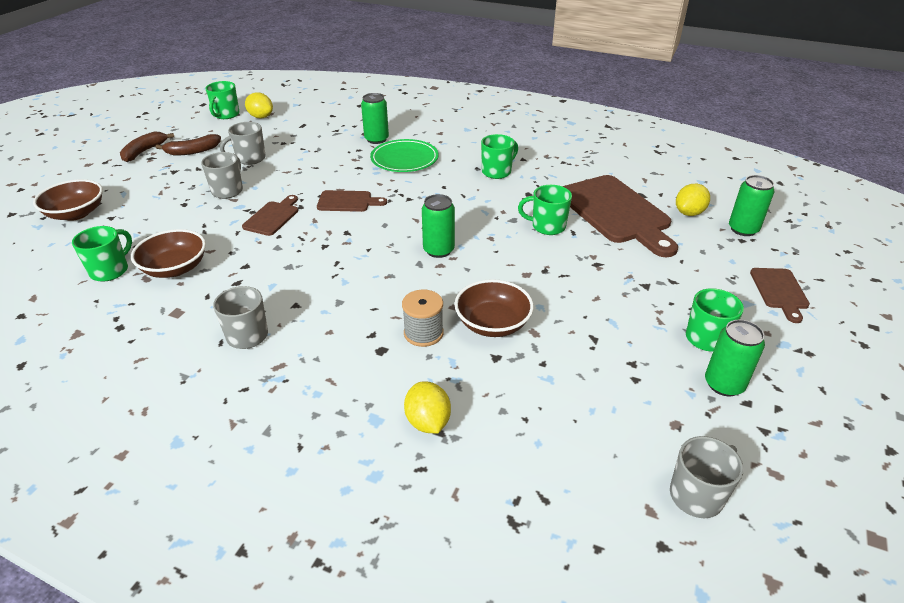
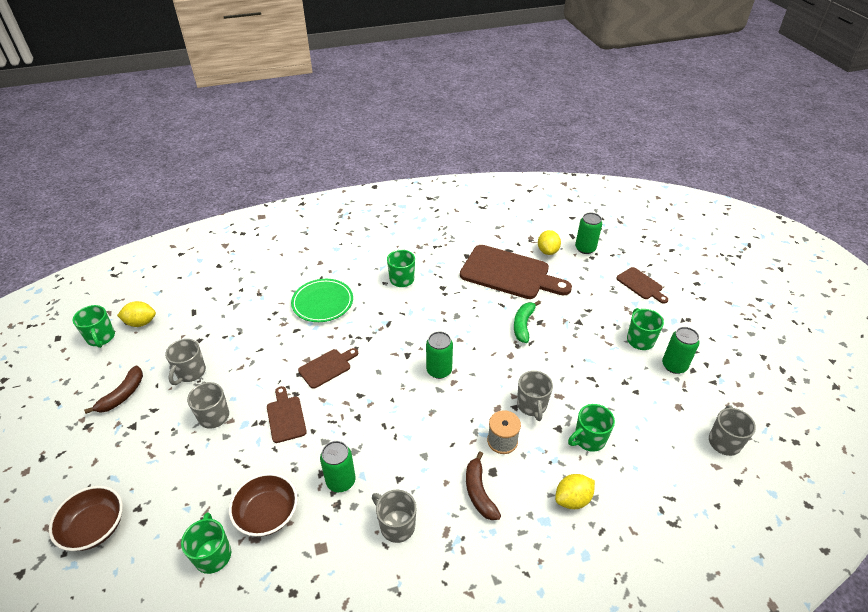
camera: 40 degrees left, 5 degrees up
brown banana [120,131,174,162] -> brown banana moved to [466,452,501,520]
green can [361,93,389,144] -> green can moved to [320,441,356,492]
yellow lemon [404,381,451,434] -> yellow lemon turned 60 degrees counterclockwise [555,474,595,509]
brown bowl [454,279,534,337] -> grey mug [517,371,553,421]
green mug [518,185,572,235] -> green mug moved to [568,404,615,452]
none -> green banana [514,301,541,343]

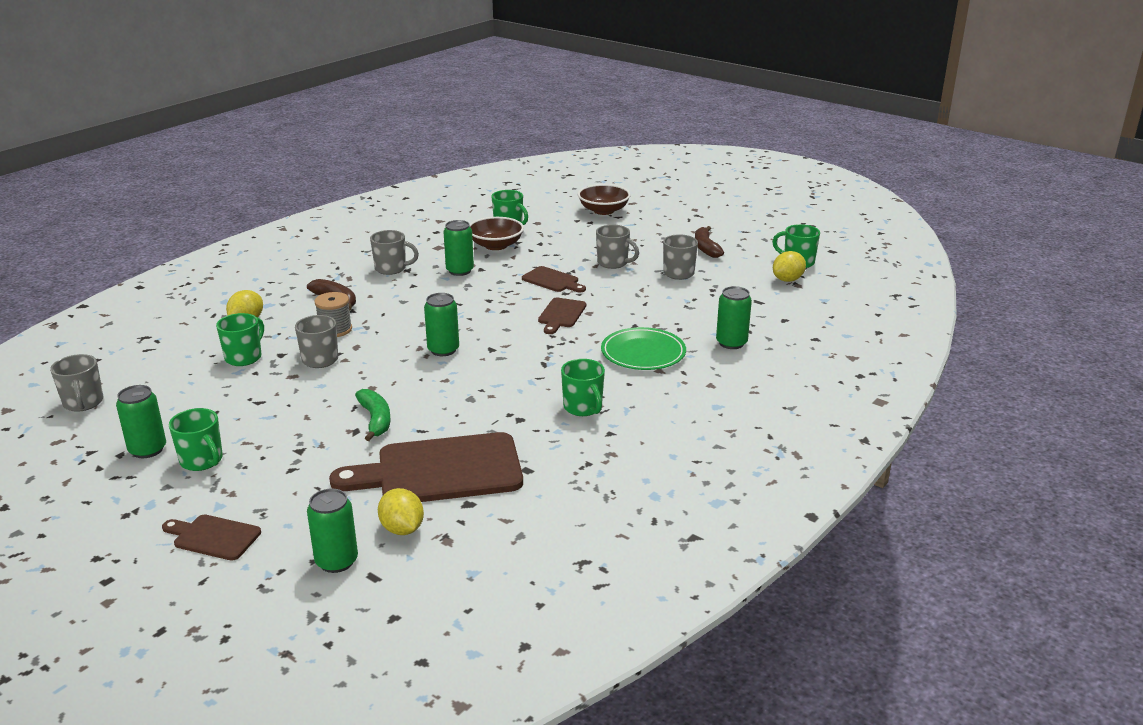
camera: 145 degrees right, 15 degrees down
none -> green can [716,286,752,349]

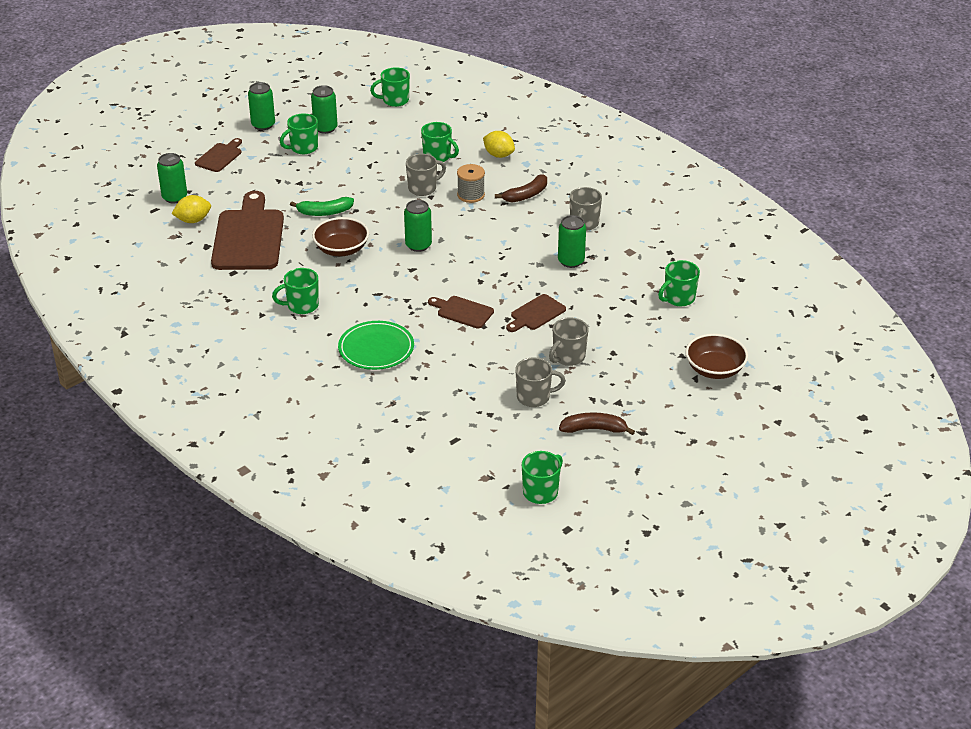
camera: 100 degrees right, 10 degrees up
grey mug [50,354,104,412] -> green mug [370,67,410,107]
brown bowl [469,217,524,250] -> brown bowl moved to [312,217,369,256]
green can [716,286,752,349] -> green can moved to [248,82,275,130]
yellow lemon [773,251,806,282] -> none

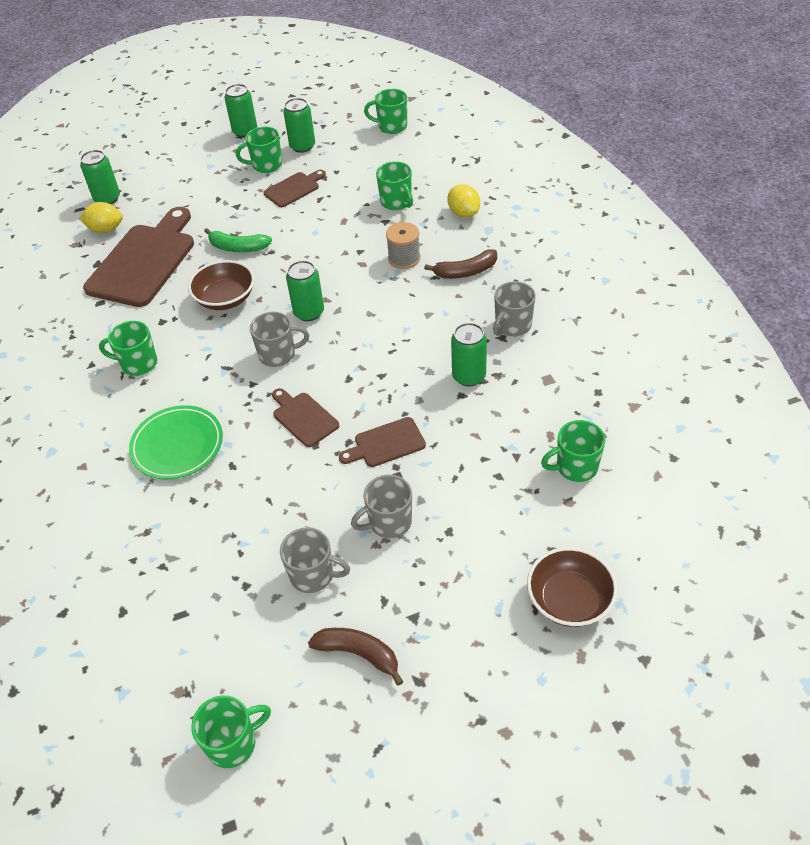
camera: 25 degrees right, 10 degrees up
brown cutting board [195,138,242,172] -> brown cutting board moved to [264,170,326,207]
grey mug [406,154,446,196] -> grey mug moved to [250,312,309,367]

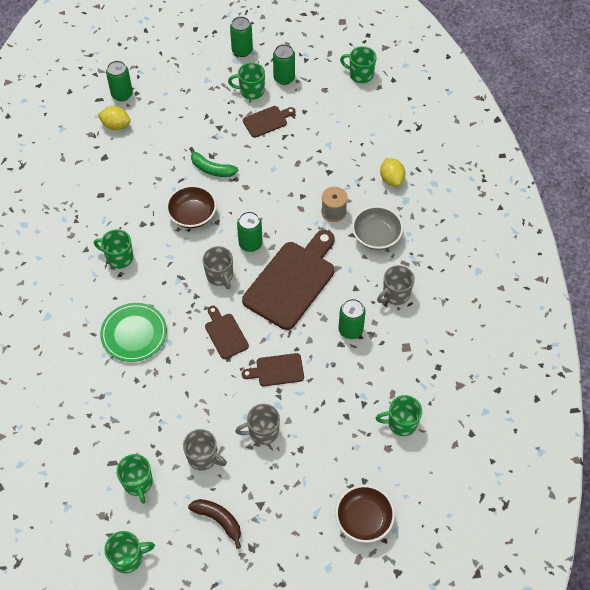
camera: 10 degrees right, 10 degrees up
brown cutting board [83,207,194,307] -> brown cutting board moved to [242,230,335,330]
grey mug [250,312,309,367] -> grey mug turned 60 degrees clockwise [202,246,233,289]
green mug [376,161,413,210] -> green mug moved to [116,454,153,504]
brown banana [424,249,497,279] -> grey bowl [352,206,403,250]

